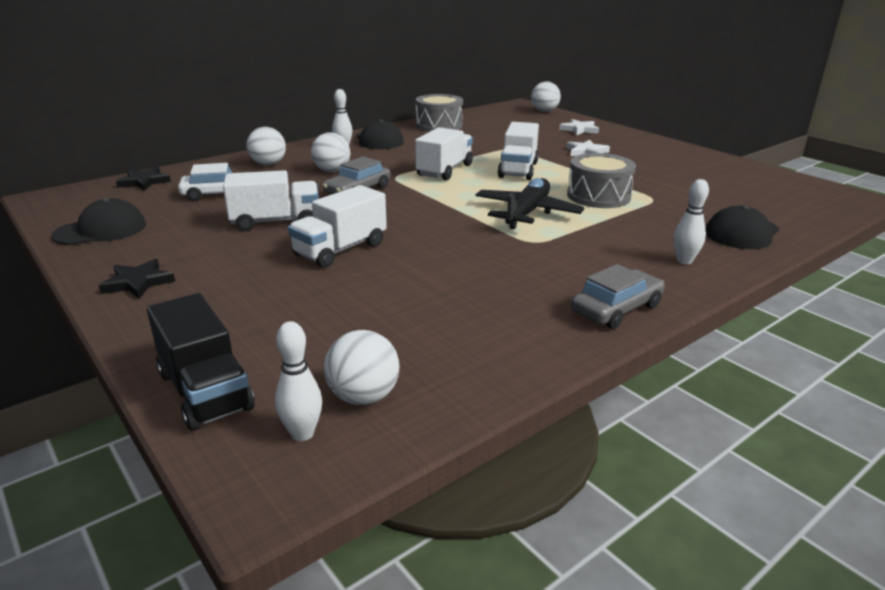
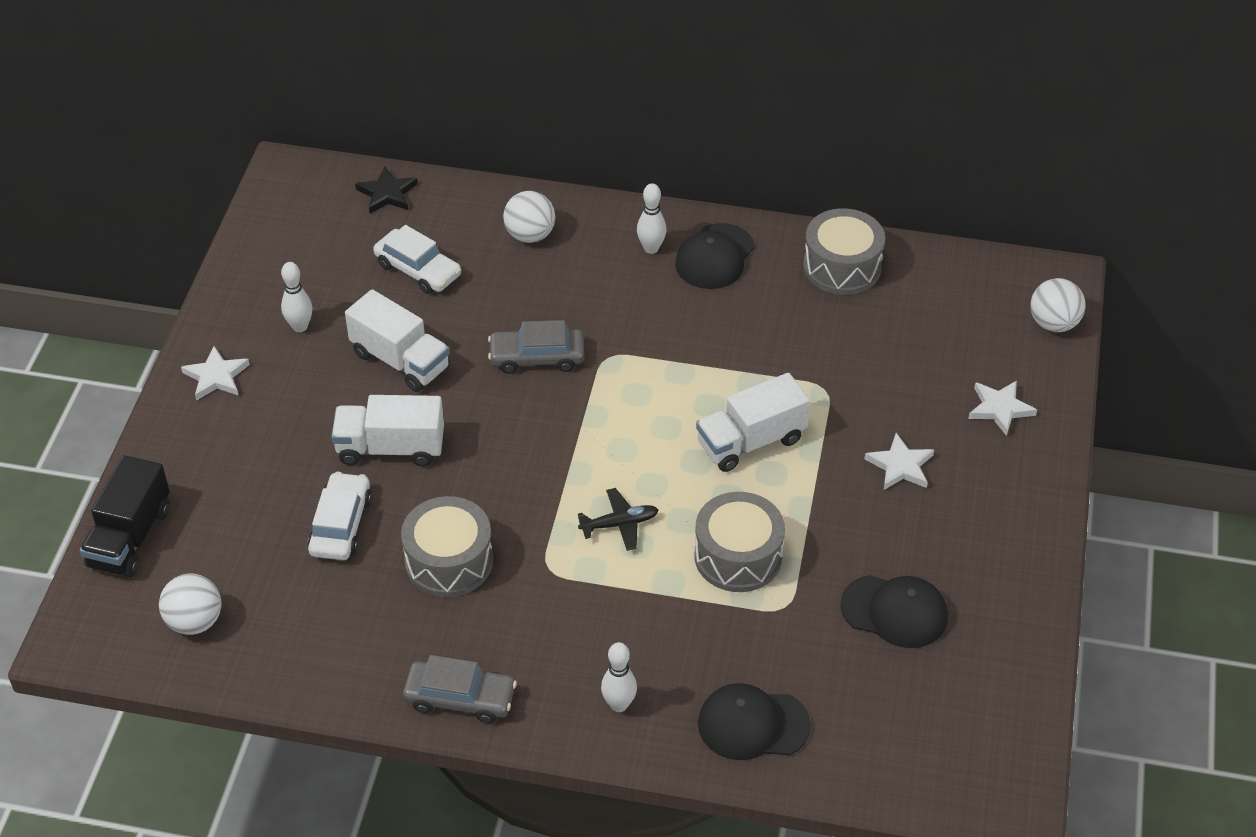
camera: 50 degrees right, 20 degrees up
black cap [51,198,146,245] -> black cap moved to [840,575,948,648]
black star [99,259,175,299] -> white star [181,346,250,401]
white bowling pin [275,321,322,441] -> white bowling pin moved to [281,262,312,332]
white ball [311,132,350,172] -> none
white truck [415,127,473,180] -> none
black plane [476,178,584,229] -> black plane [578,488,659,551], size x0.55
none -> white car [308,472,372,560]
none -> grey drum [401,496,493,597]

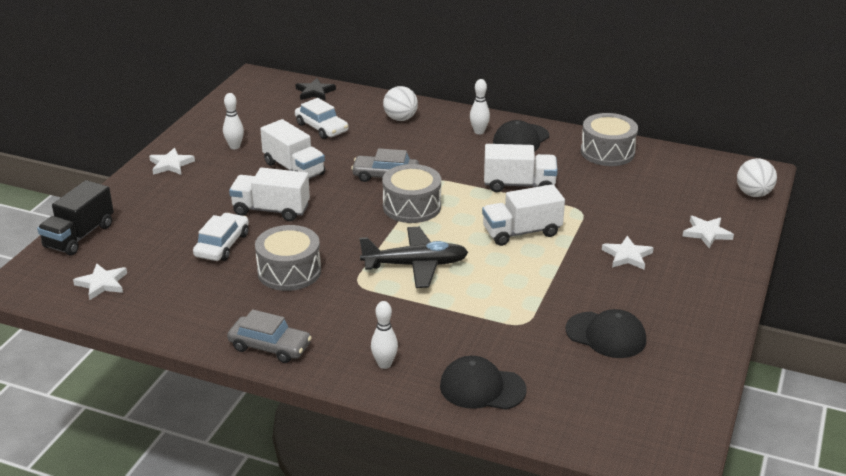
camera: 10 degrees right, 15 degrees down
white ball [159,574,221,635] -> white star [73,264,127,300]
black plane [578,488,659,551] -> black plane [359,227,468,288], size x1.80
grey drum [694,492,785,592] -> grey drum moved to [382,164,441,223]
none -> white truck [484,144,558,192]

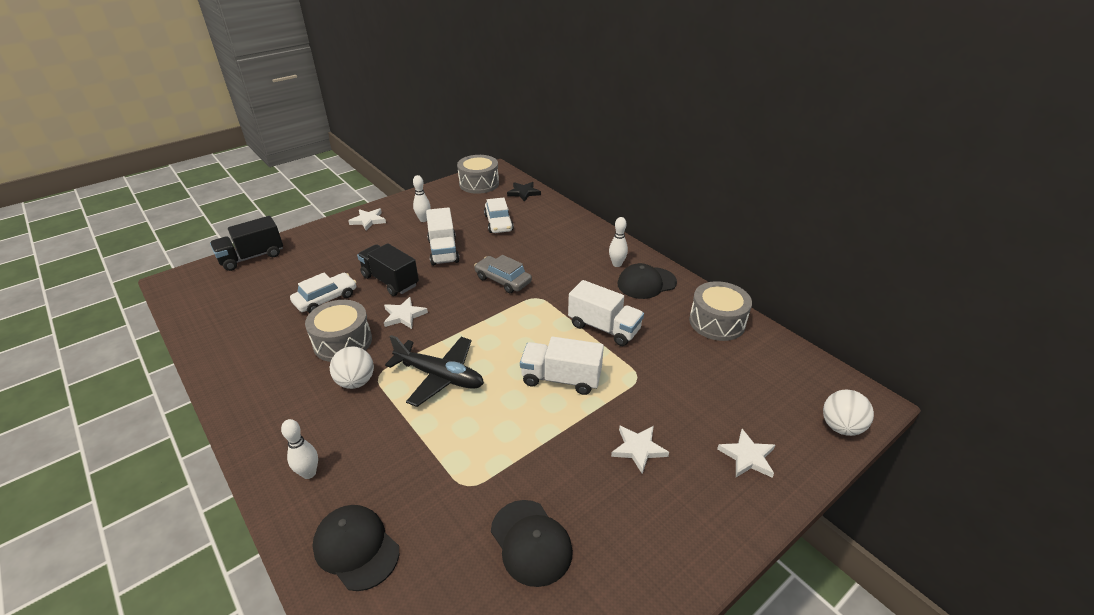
camera: 30 degrees right, 5 degrees up
white star [73,264,127,300] -> white star moved to [384,297,428,329]
grey car [227,309,312,363] -> none
white truck [229,168,310,221] -> black truck [357,243,419,296]
grey drum [382,164,441,223] -> grey drum moved to [457,155,499,194]
white ball [383,86,418,121] -> white ball moved to [330,346,374,389]

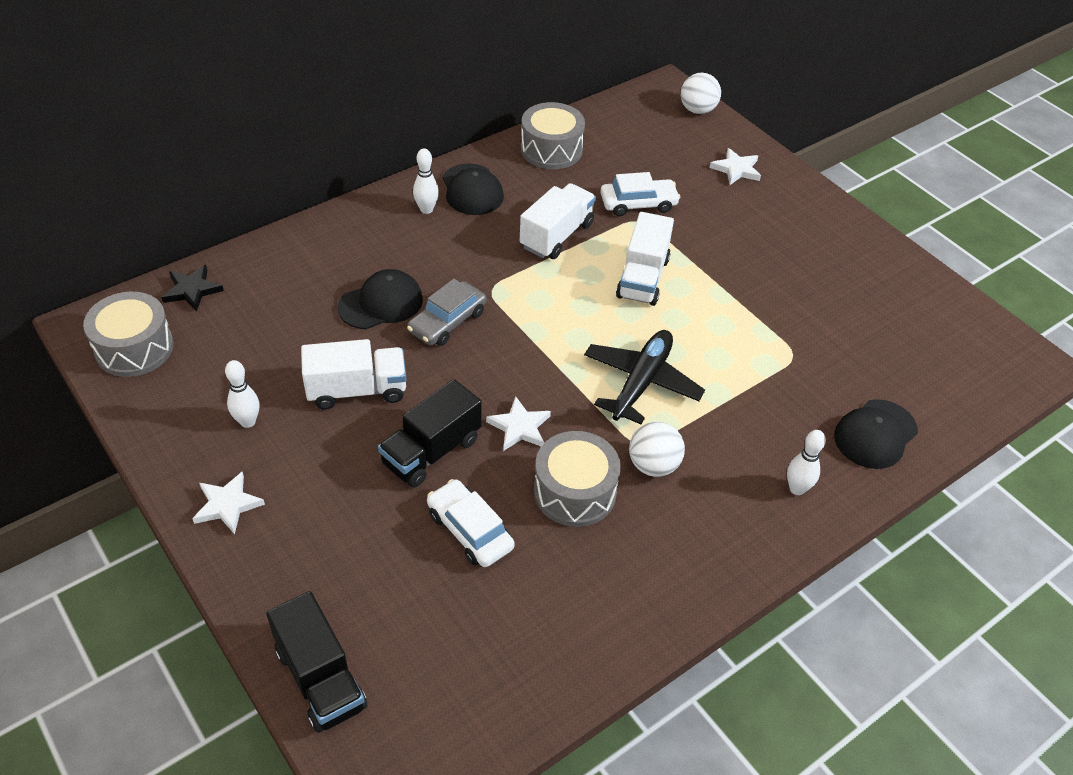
camera: 90 degrees left, 10 degrees up
white car [484,197,514,233] -> white car moved to [600,172,680,216]
black cap [491,500,573,587] -> black cap moved to [338,269,423,329]
white star [611,426,669,474] -> none

